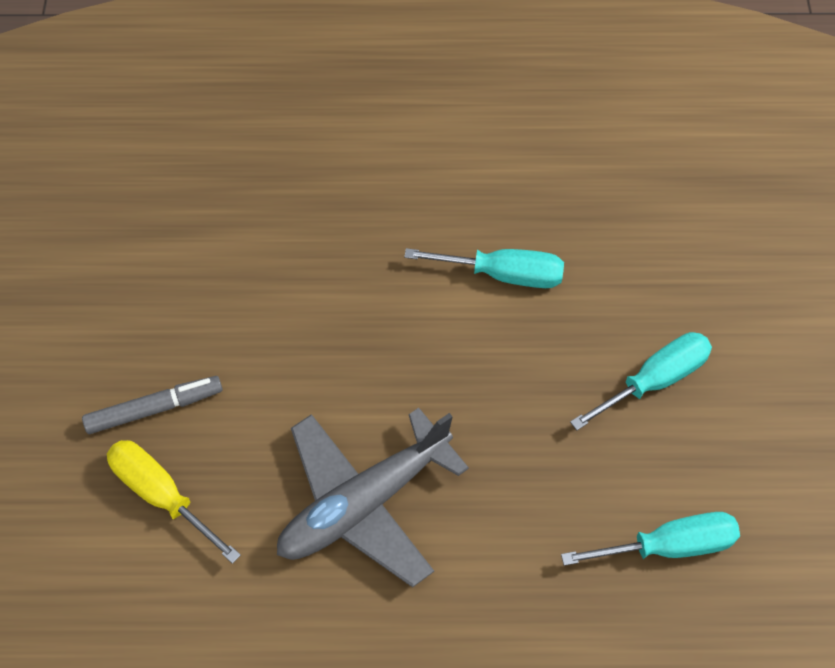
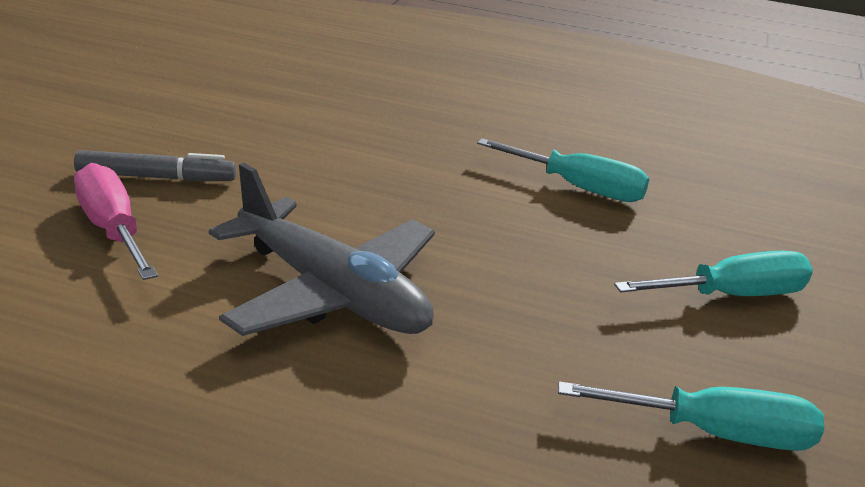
camera: 15 degrees right, 30 degrees down
yellow screwdriver [107,440,241,564] -> pink screwdriver [74,163,158,280]
grey plane [277,408,469,587] -> grey plane turned 120 degrees counterclockwise [209,163,435,336]

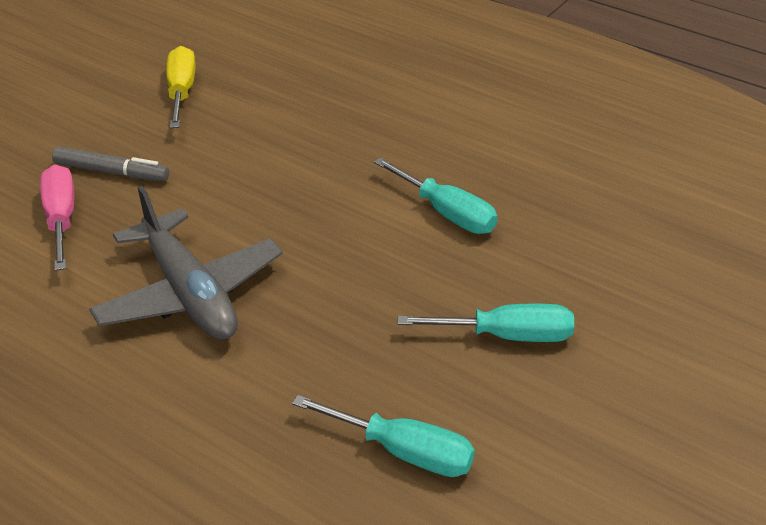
camera: 20 degrees right, 10 degrees up
none -> yellow screwdriver [167,46,195,128]

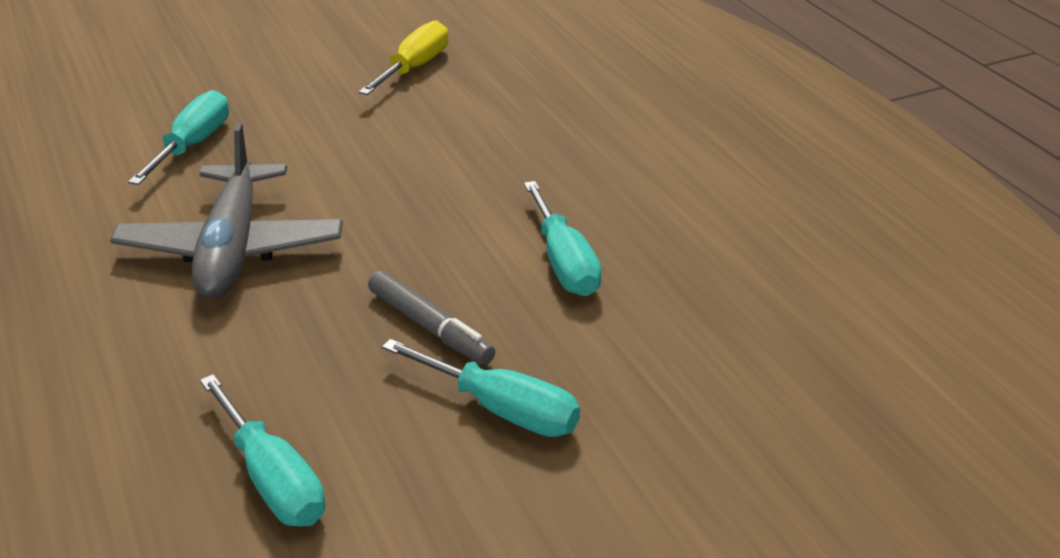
camera: 30 degrees right, 5 degrees down
pink screwdriver [40,164,75,271] -> turquoise screwdriver [128,90,229,185]
grey marker [52,147,169,181] -> grey marker moved to [368,271,495,365]

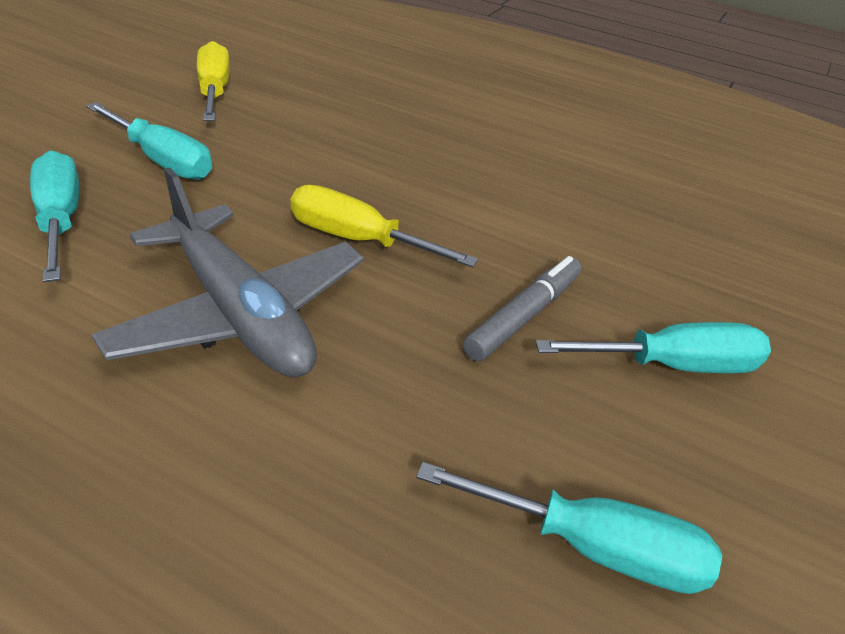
camera: 40 degrees left, 5 degrees up
grey marker [368,271,495,365] -> grey marker turned 60 degrees counterclockwise [463,256,581,361]
turquoise screwdriver [524,181,602,296] -> turquoise screwdriver moved to [86,102,212,180]
none -> yellow screwdriver [290,185,478,267]

